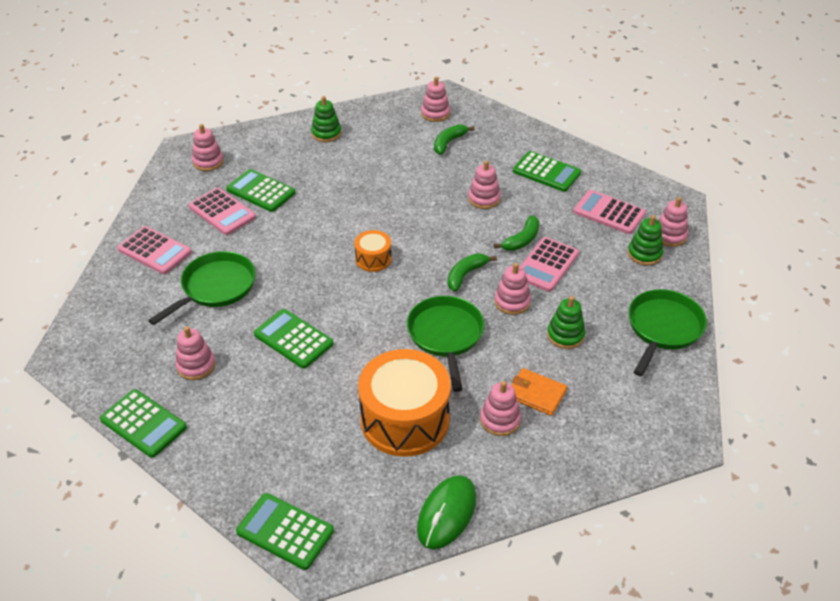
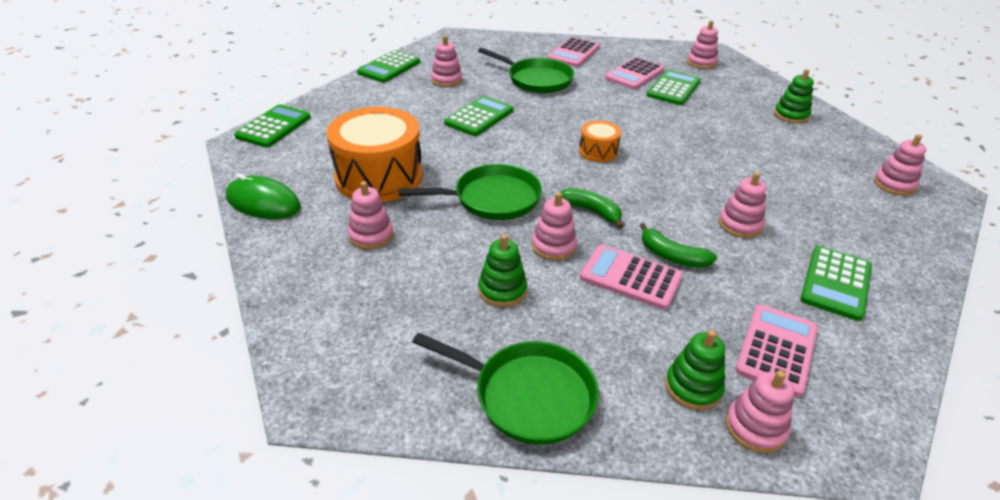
camera: 85 degrees right, 5 degrees down
green banana [434,124,475,155] -> none
orange wallet [512,368,567,416] -> none

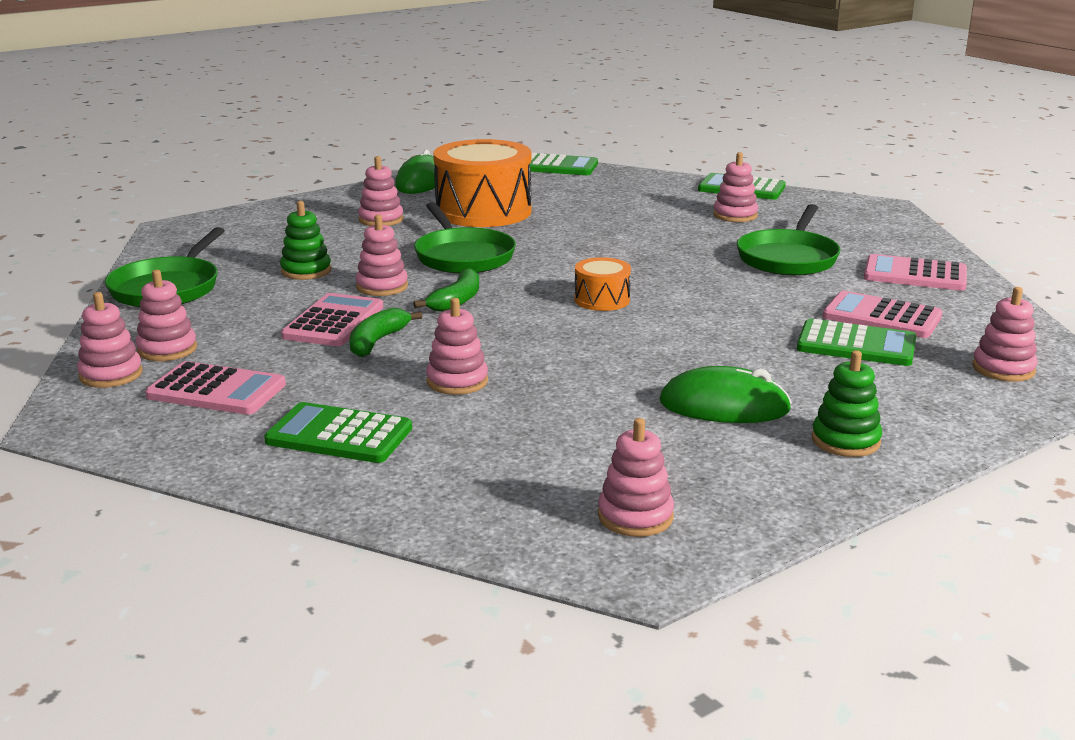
camera: 80 degrees right, 15 degrees down
green calculator [444,96,513,136] -> none
green stacking toy [665,330,725,410] -> pink stacking toy [136,270,197,361]
none -> green mouse [659,366,792,423]

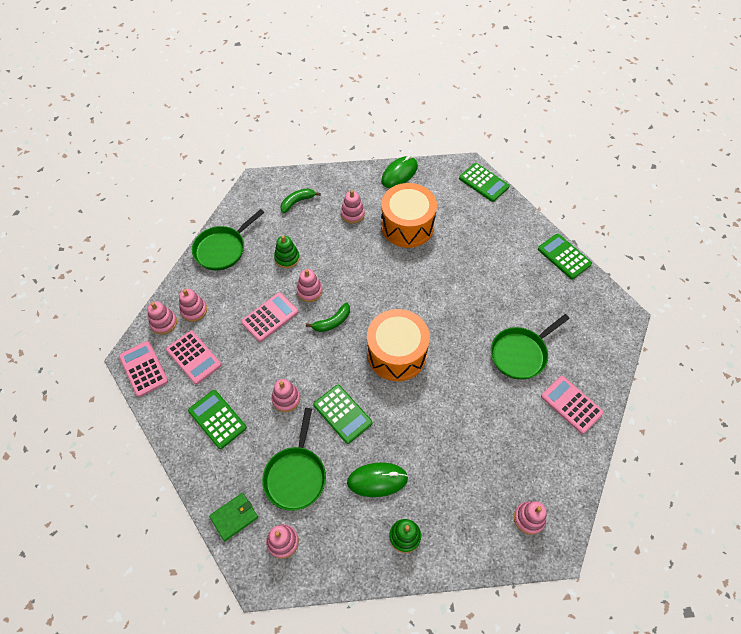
camera: 30 degrees right, 35 degrees up
green banana [349,308,422,357] -> green banana moved to [281,188,321,213]
green pan [414,202,516,274] -> green pan moved to [262,408,326,511]
orange drum [574,257,631,311] -> orange drum [367,309,430,381], size x2.10
green mouse [659,366,792,423] -> green mouse turned 45 degrees counterclockwise [347,462,408,497]
pink stacking toy [713,152,758,222] -> none
green calculator [797,319,916,366] -> green calculator moved to [314,385,372,444]
pink calculator [823,291,943,338] -> pink calculator moved to [119,341,168,397]
none -> green wallet [209,493,258,541]

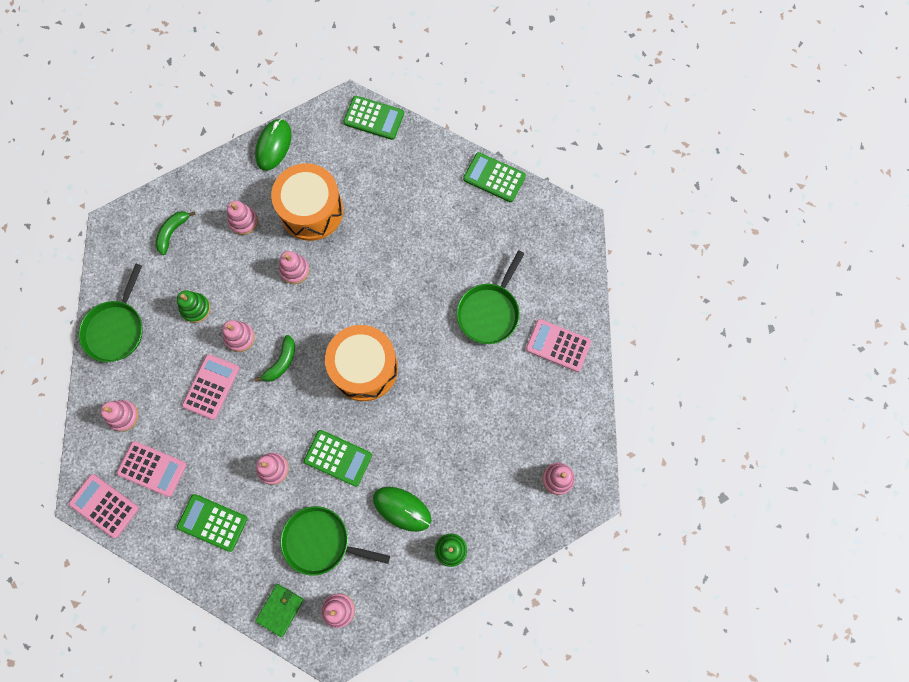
camera: 25 degrees left, 15 degrees up
pink stacking toy [147,301,177,334] -> pink stacking toy moved to [279,251,310,284]
green pan [262,408,326,511] -> green pan turned 120 degrees clockwise [280,506,390,576]
green mouse [347,462,408,497] -> green mouse turned 60 degrees clockwise [373,487,432,532]

